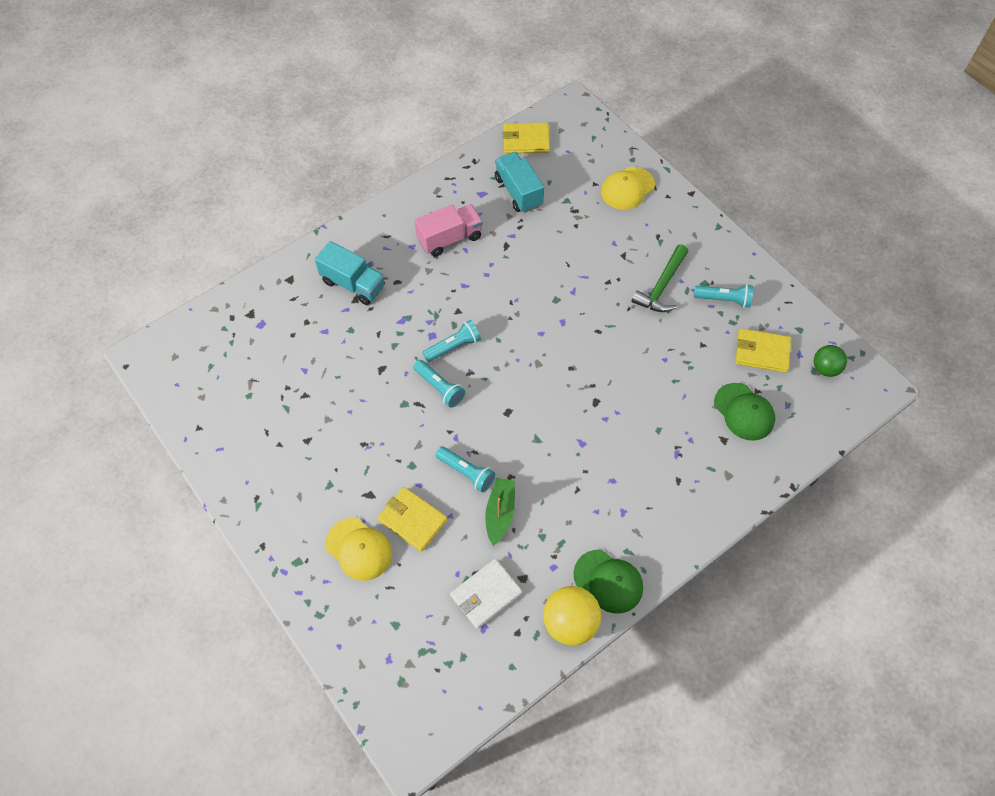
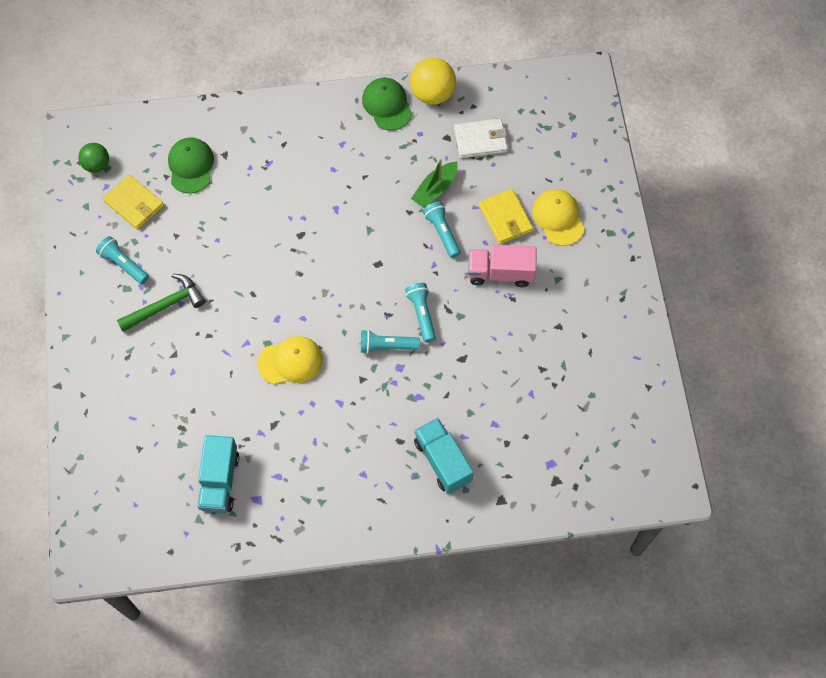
camera: 150 degrees left, 5 degrees up
pink truck [414,204,483,257] -> pink truck moved to [468,245,537,287]
yellow wallet [503,123,550,153] -> none
yellow cap [601,167,655,210] -> yellow cap moved to [257,336,323,384]

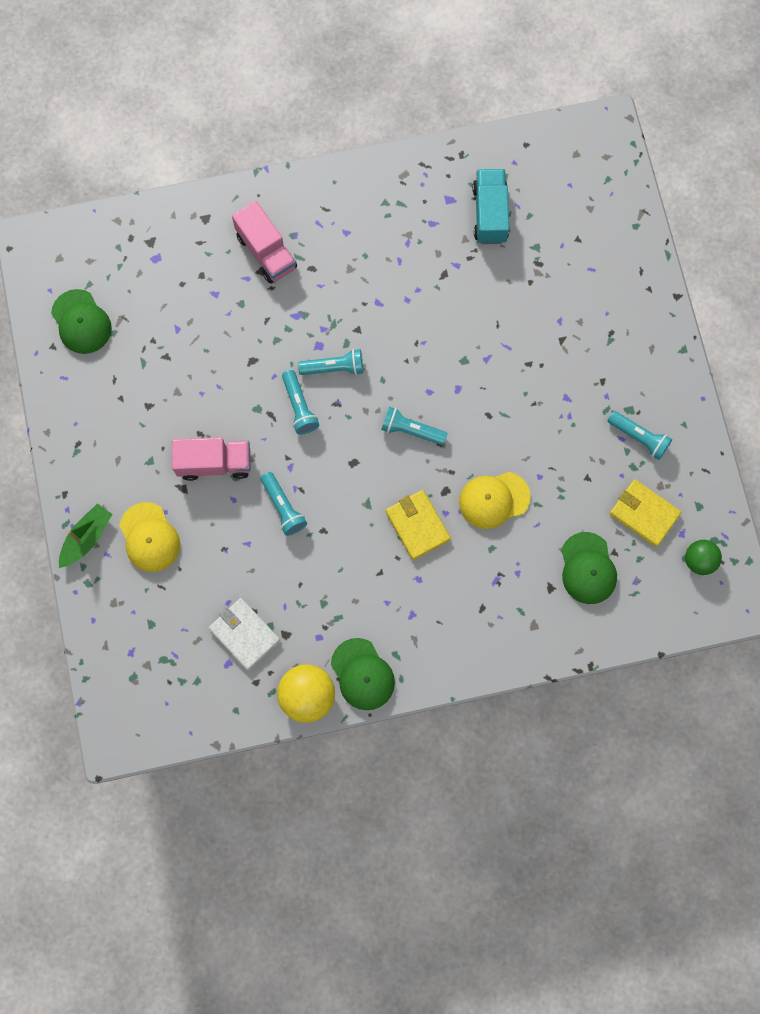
camera: 175 degrees right, 10 degrees up
green hammer [117,274,205,332] -> none
yellow cap [257,336,323,384] -> yellow cap moved to [459,472,531,529]
green boat [411,158,457,208] -> green boat moved to [59,503,112,568]
turquoise truck [414,418,474,494] -> pink truck [232,201,297,283]
white wallet [454,118,508,159] -> white wallet turned 60 degrees clockwise [209,598,280,670]
yellow wallet [479,189,533,244] -> yellow wallet moved to [385,490,451,560]
none -> green cap [51,289,112,354]
none -> turquoise flashlight [381,407,448,445]

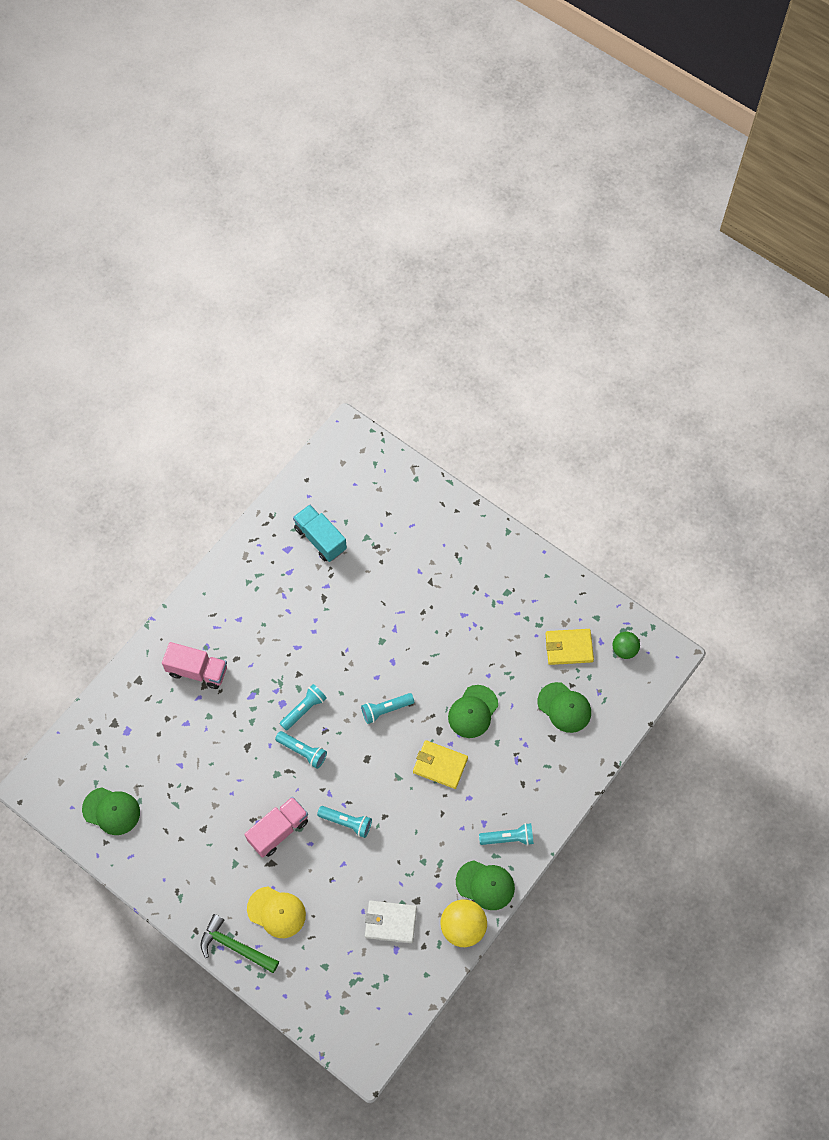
camera: 40 degrees left, 10 degrees down
green boat [59,503,112,568] -> green hammer [201,914,279,973]
yellow cap [459,472,531,529] -> green cap [448,685,498,738]
turquoise flashlight [607,411,672,460] -> turquoise flashlight moved to [479,823,534,845]

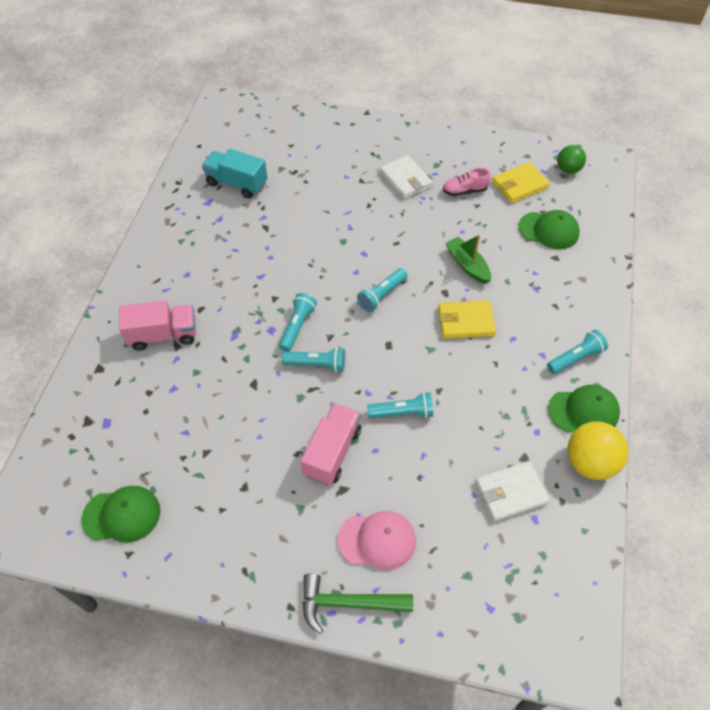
camera: 25 degrees left, 10 degrees down
yellow cap [247,887,306,938] -> pink cap [337,511,416,570]
green cap [448,685,498,738] -> green boat [445,234,491,284]
none -> white wallet [380,155,433,199]
none -> pink shoe [443,168,491,196]

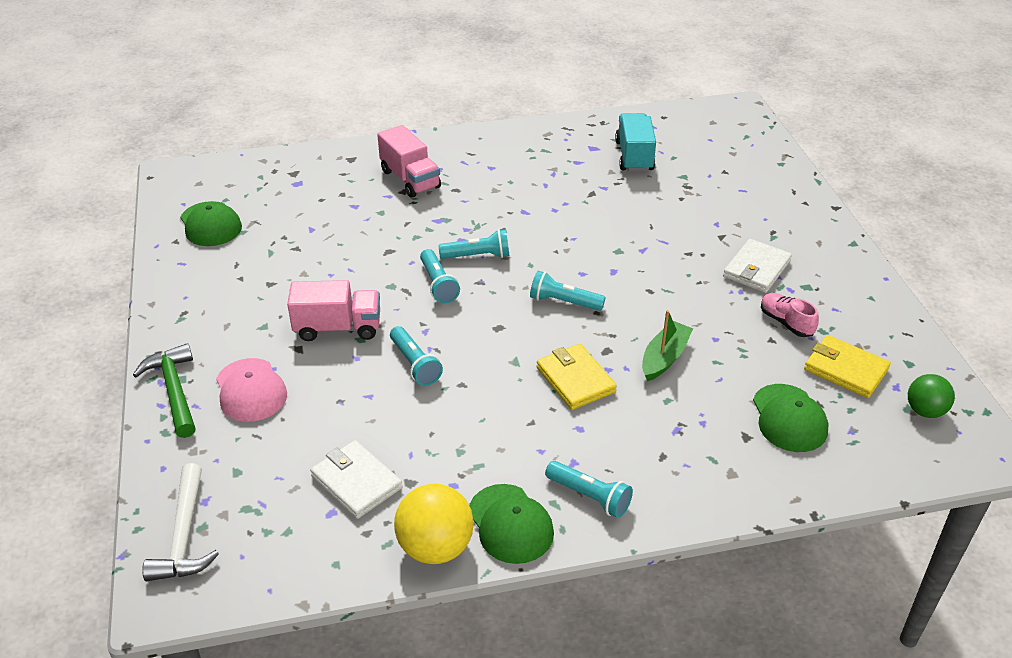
camera: 65 degrees right, 15 degrees down
none -> white hammer [142,463,219,581]

